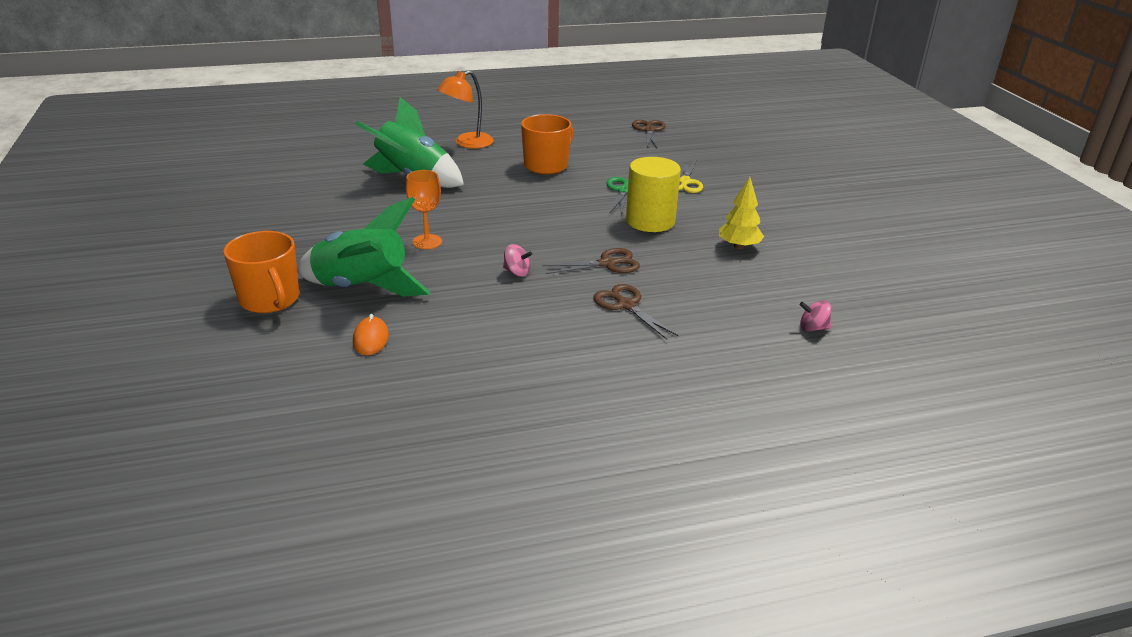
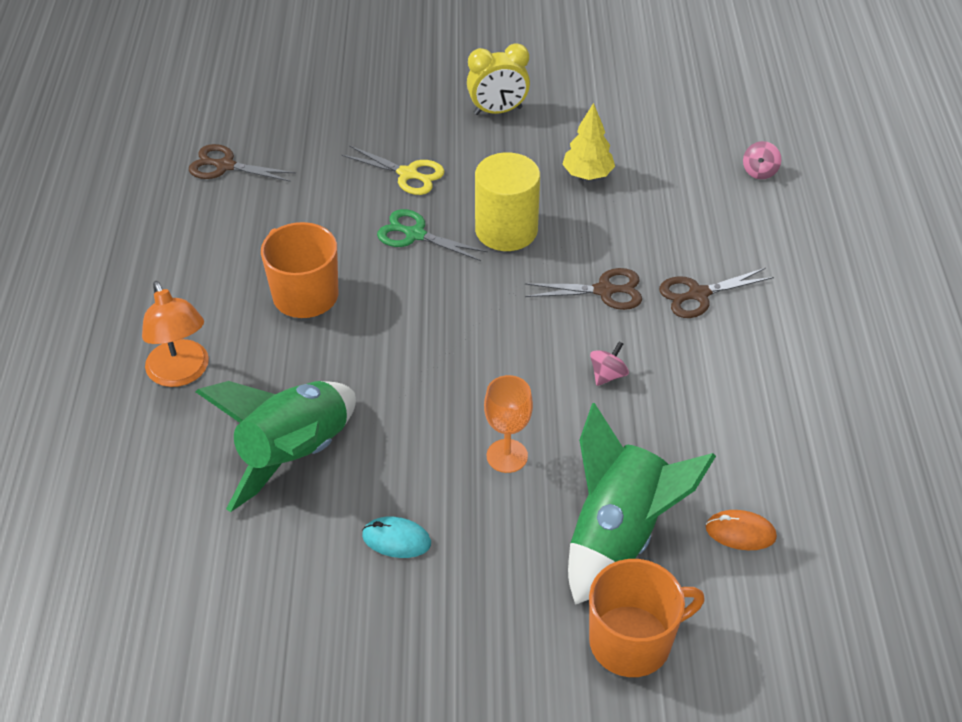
camera: 75 degrees left, 15 degrees up
brown scissors [542,248,640,274] -> brown scissors turned 90 degrees clockwise [525,268,642,310]
none -> turquoise mouse [362,517,431,558]
none -> yellow clock [467,43,530,115]

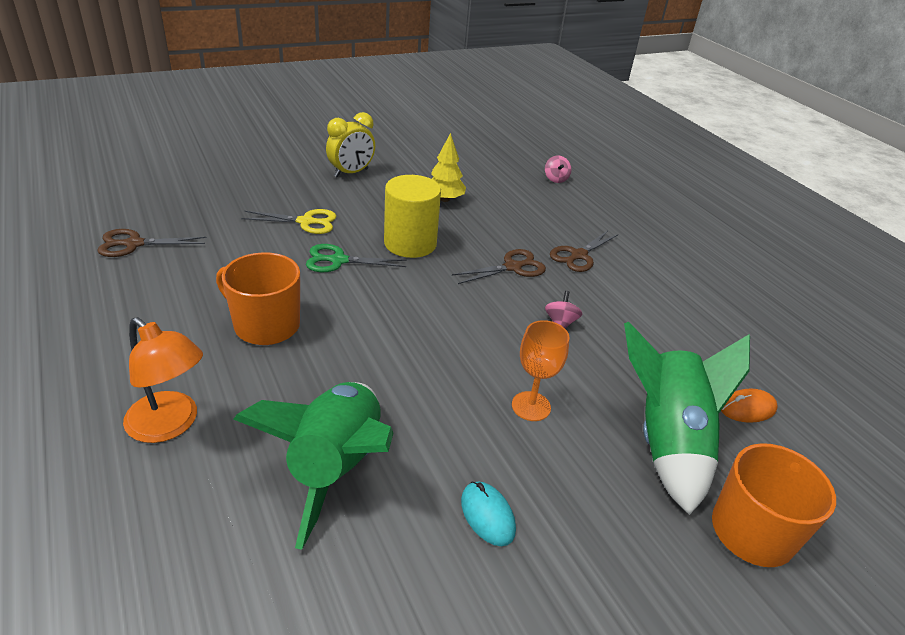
camera: 30 degrees left, 10 degrees down
turquoise mouse [362,517,431,558] -> turquoise mouse turned 75 degrees clockwise [461,482,516,546]

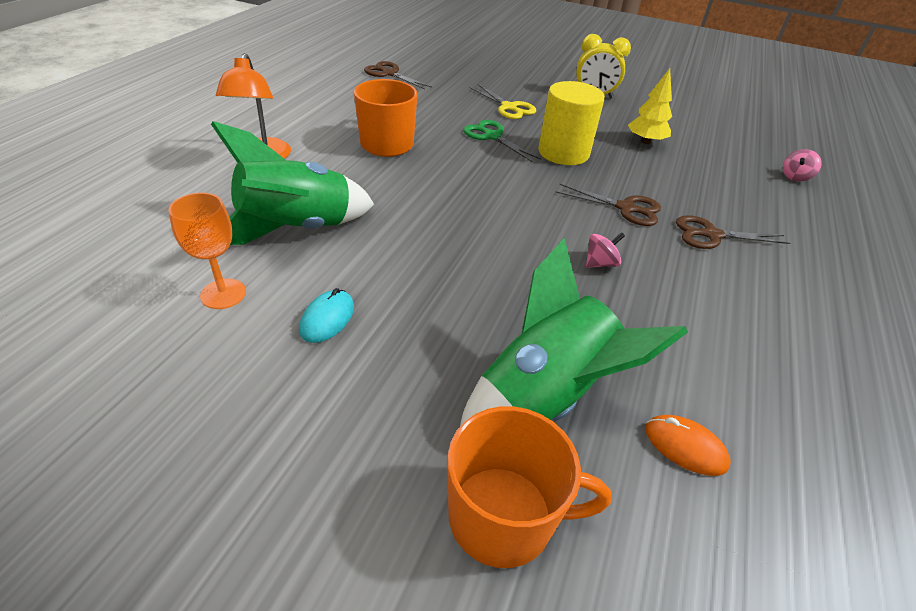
camera: 50 degrees right, 5 degrees up
orange goblet [512,320,570,421] -> orange goblet moved to [169,193,246,309]

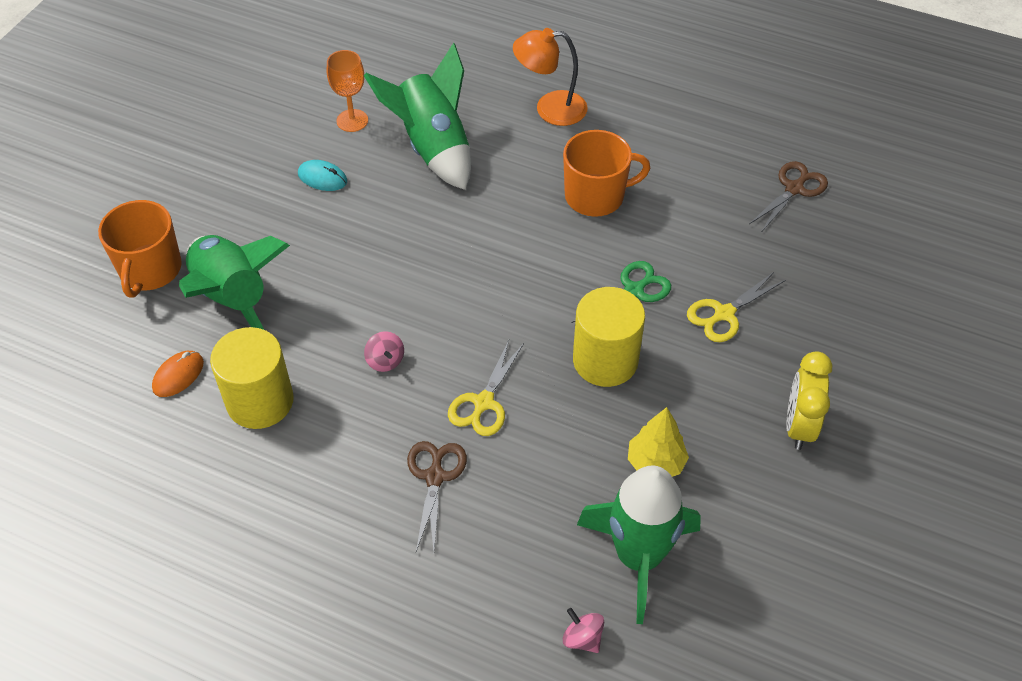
camera: 95 degrees right, 10 degrees up
brown scissors [556,184,661,226] -> yellow scissors [448,340,524,436]
none -> yellow cylinder [210,327,294,429]
none -> green rocket [577,465,701,624]

